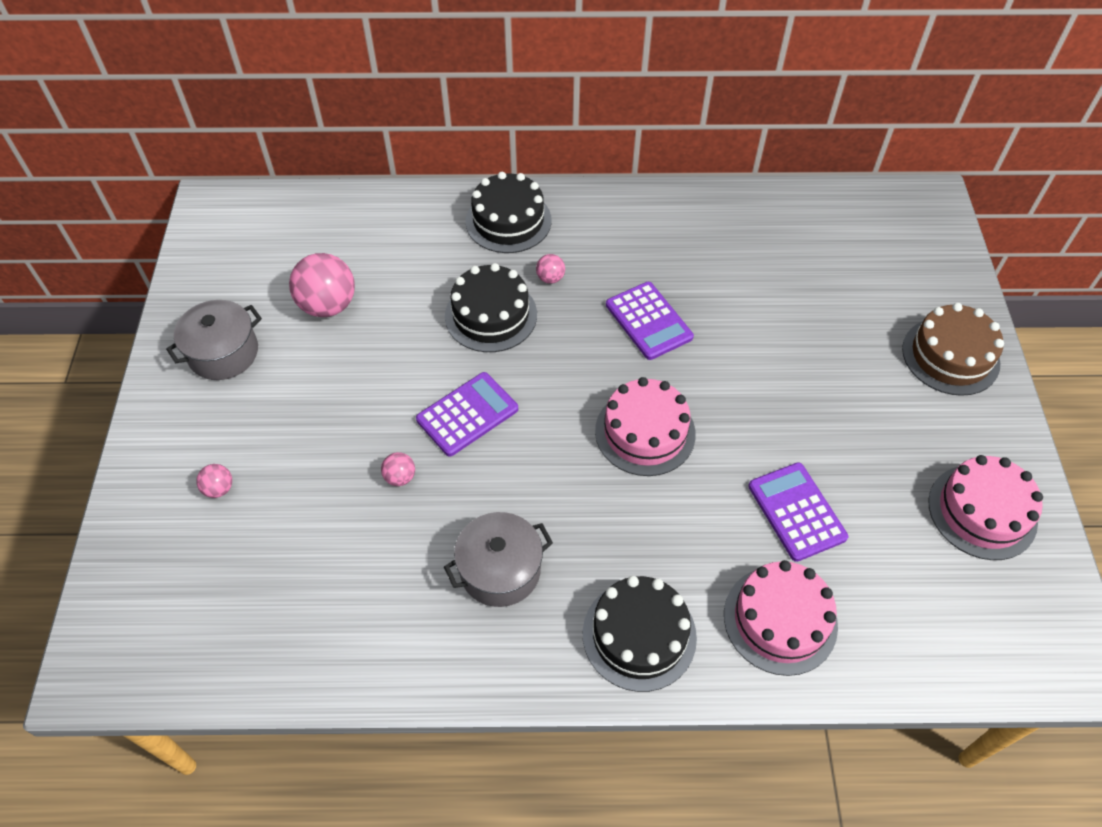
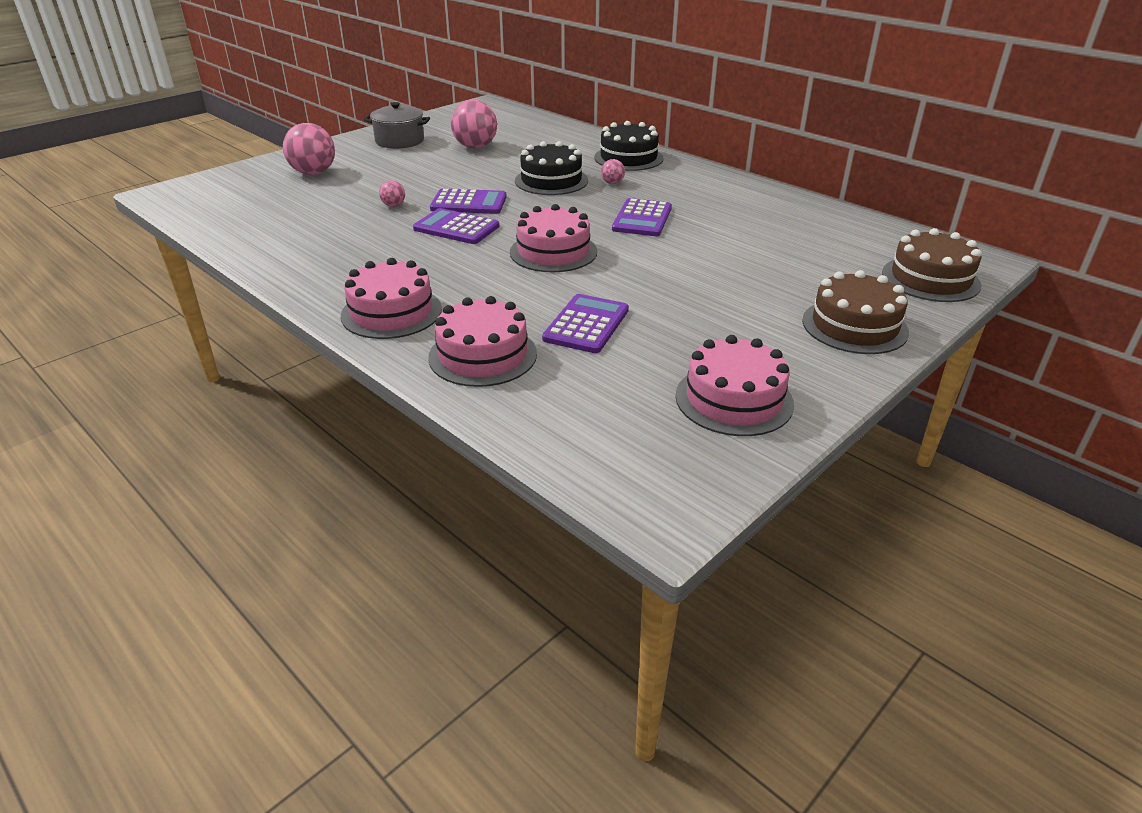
camera: 45 degrees right, 20 degrees down
pink ball [196,464,232,498] -> pink ball [283,123,335,175], size x2.10
grey pot [444,512,553,607] -> none
black cake [583,576,697,692] -> pink cake [341,258,442,339]
none -> purple calculator [413,208,499,244]
none -> brown cake [882,228,982,302]

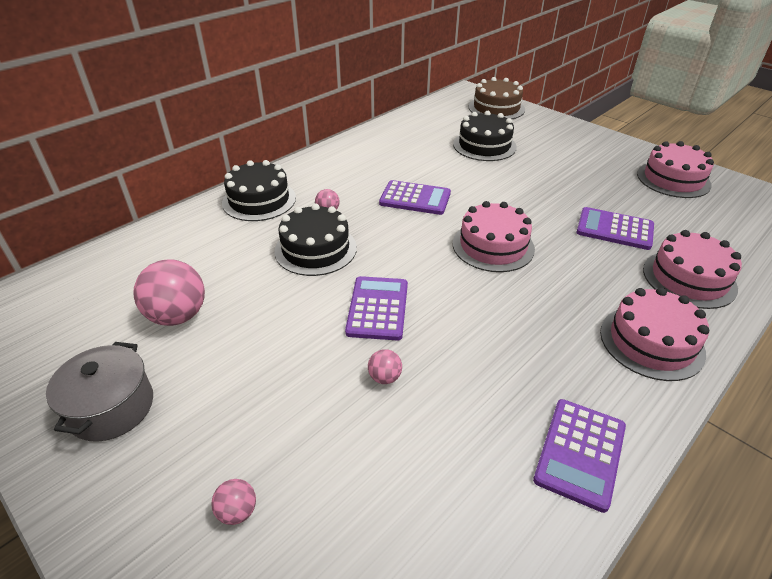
camera: 90 degrees left, 5 degrees up
pink ball [283,123,335,175] -> pink ball [211,479,256,525], size x0.48
purple calculator [413,208,499,244] -> purple calculator moved to [533,399,626,513]
brown cake [802,270,909,354] -> none
none -> black cake [453,111,517,161]

